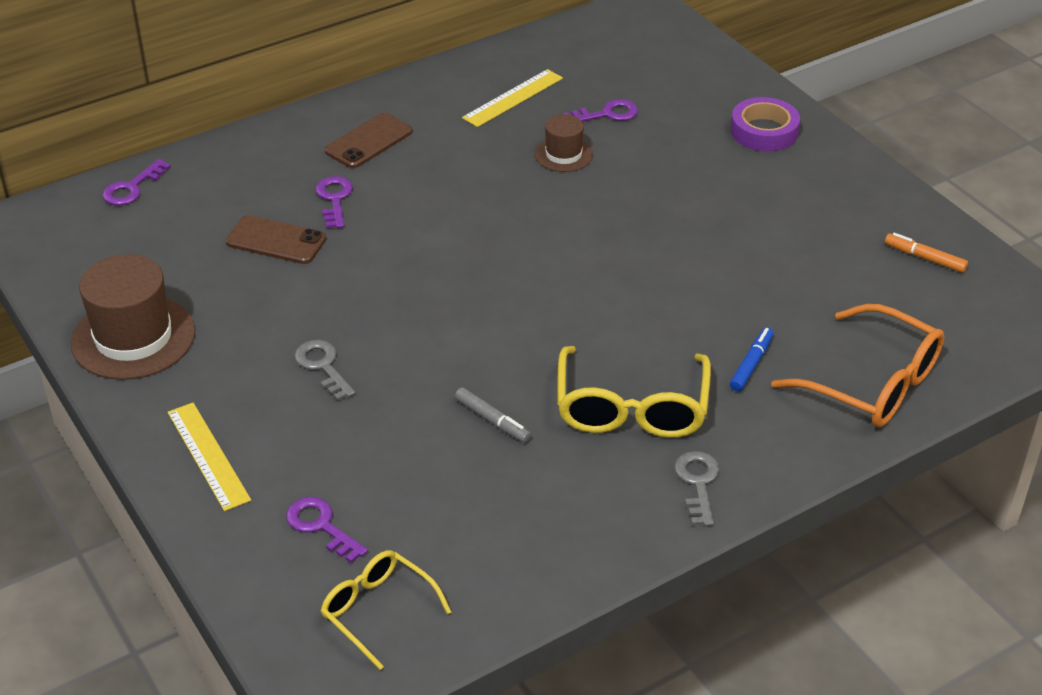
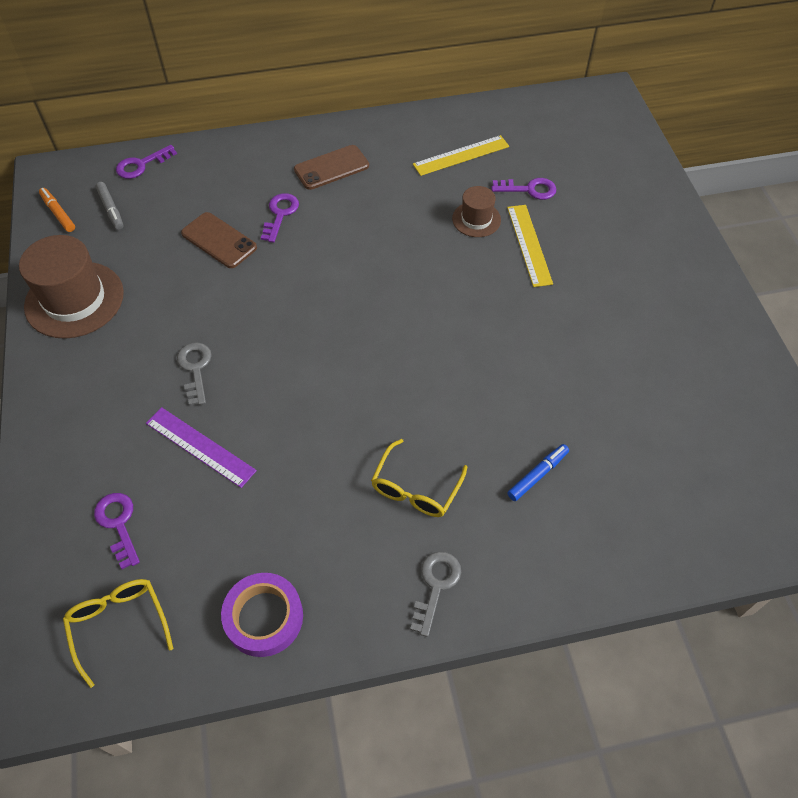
camera: 20 degrees right, 15 degrees up
yellow ruler [168,403,251,511] -> yellow ruler moved to [507,205,553,287]
grey marker [455,387,531,443] -> grey marker moved to [96,182,123,230]
yellow glasses [557,346,711,438] -> yellow glasses [371,439,467,517], size x0.63
purple tape [731,97,800,152] -> purple tape moved to [221,573,303,657]
orange glasses [771,304,944,427] -> none
orange marker [885,233,968,273] -> orange marker moved to [39,188,75,232]
none -> purple ruler [146,407,257,488]

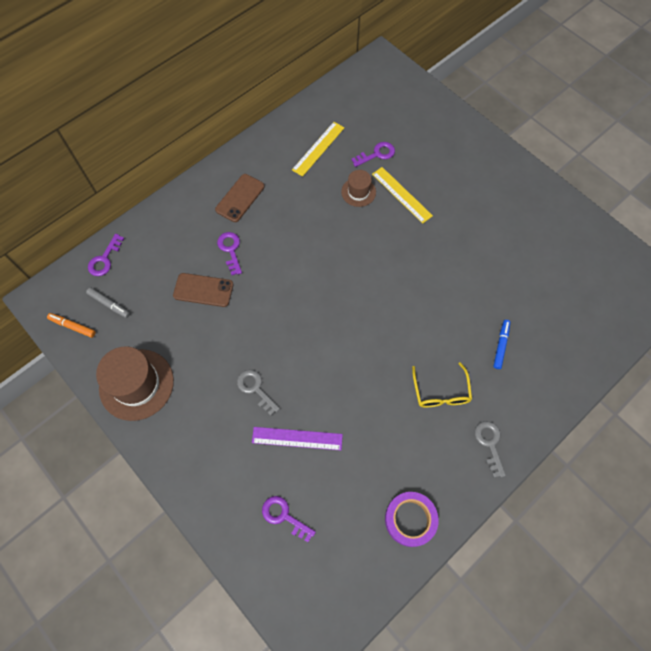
camera: 30 degrees left, 10 degrees up
yellow glasses [63,579,173,688] -> none

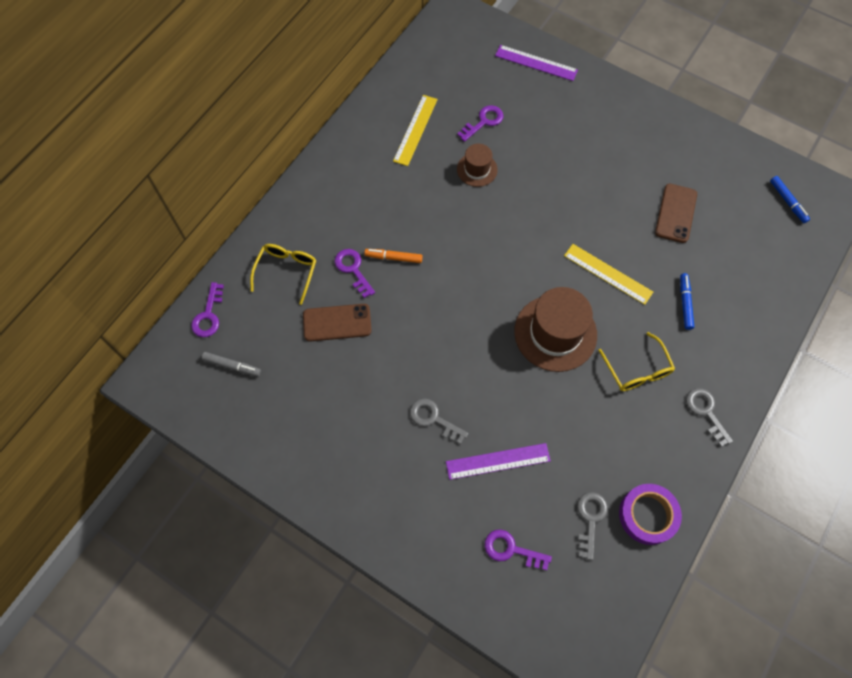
camera: 15 degrees left, 0 degrees up
orange marker [47,313,96,338] -> orange marker moved to [364,249,423,263]
brown hat [96,346,174,421] -> brown hat moved to [514,287,597,372]
brown phone [215,174,265,222] -> brown phone moved to [655,184,697,243]
yellow ruler [372,167,433,224] -> yellow ruler moved to [564,244,653,305]
none -> yellow glasses [250,244,316,305]
none -> purple ruler [495,45,578,81]
none -> grey key [577,492,608,560]
none -> blue marker [770,176,810,223]

